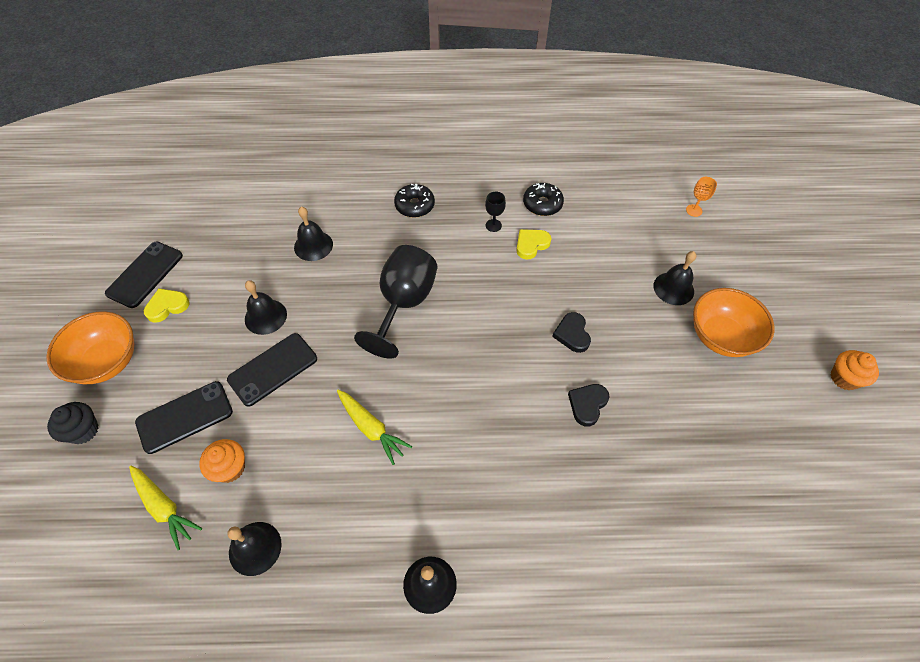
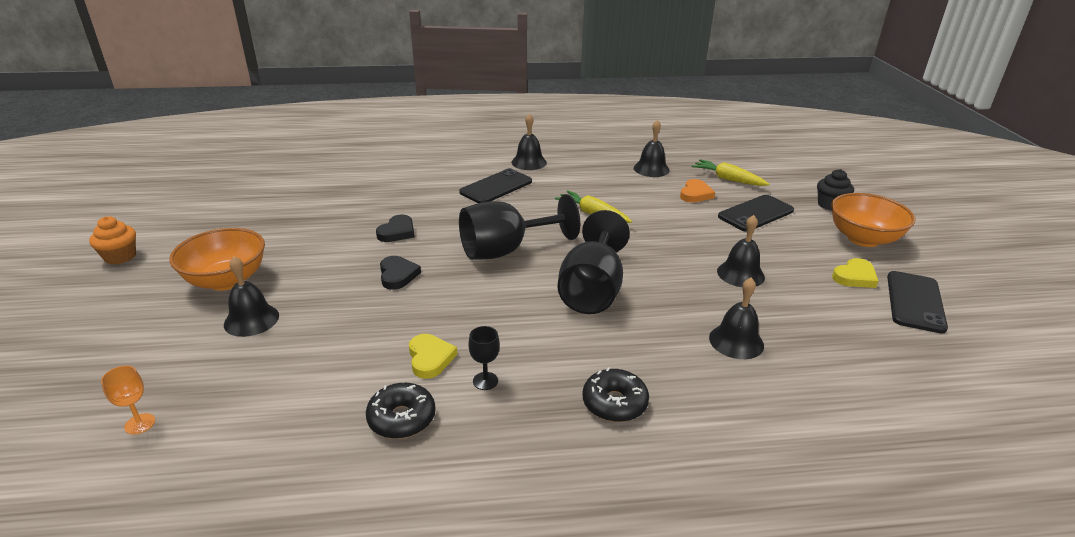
camera: 175 degrees right, 25 degrees down
orange cupcake [199,439,245,483] -> orange heart [680,179,715,202]
black phone [227,333,317,407] -> black phone moved to [459,168,532,203]
yellow heart [516,229,552,259] -> yellow heart turned 60 degrees counterclockwise [409,334,457,379]
none -> black goblet [459,194,580,260]

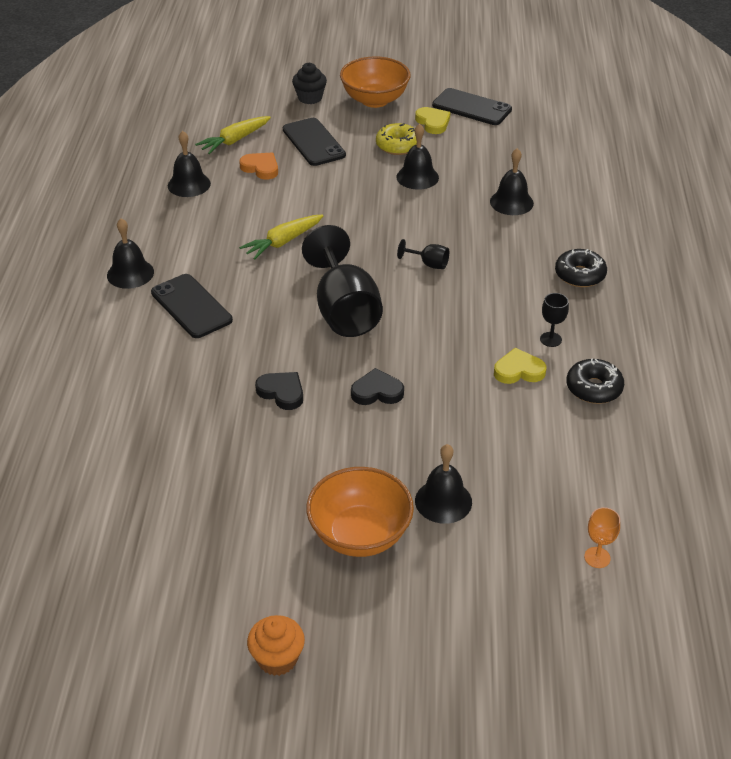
camera: 80 degrees left, 10 degrees up
black goblet [558,210,630,314] -> black goblet [397,239,449,269], size x0.41
none -> yellow donut [376,123,417,155]

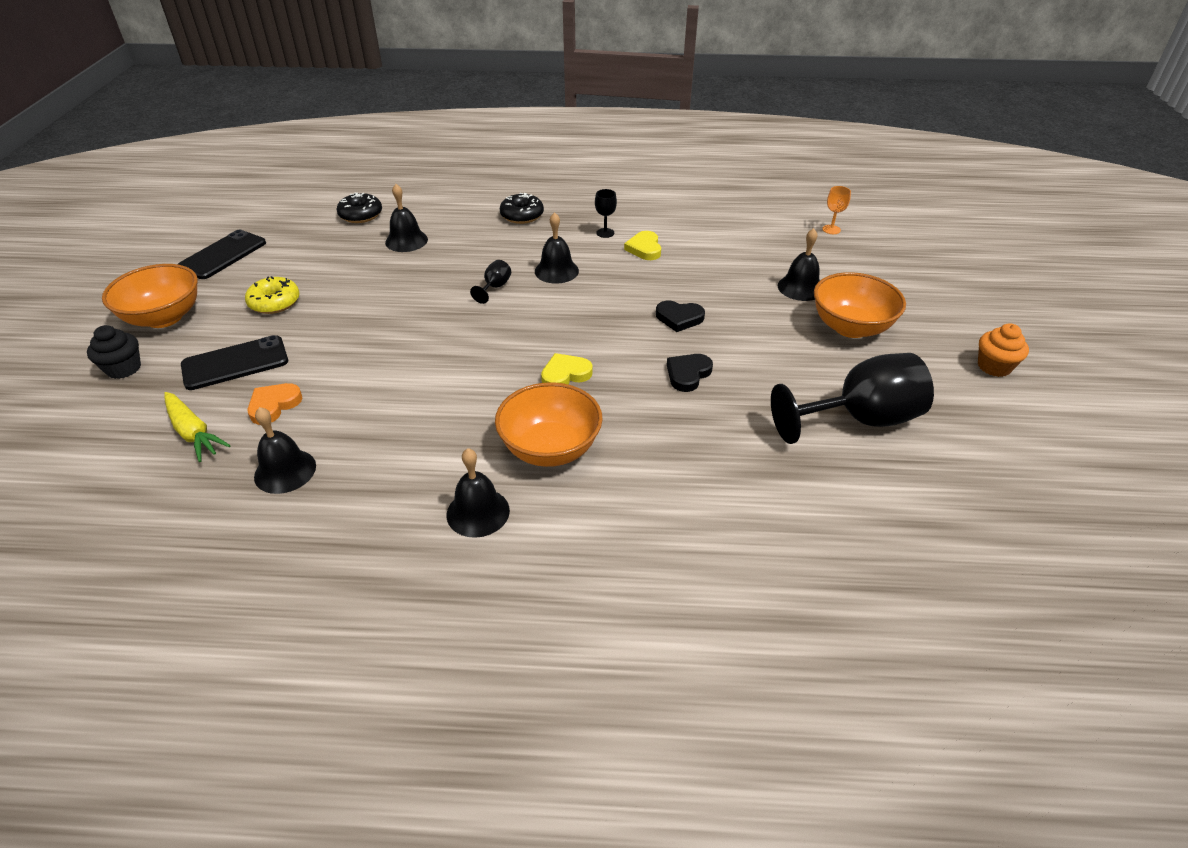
camera: 90 degrees left, 0 degrees up
black phone [151,274,233,338] -> orange bowl [495,382,603,467]
yellow carrot [239,214,323,260] -> none
black goblet [302,225,383,337] -> black goblet moved to [771,353,934,444]
black heart [351,368,404,405] -> black heart turned 75 degrees counterclockwise [656,301,705,332]
black bell [397,124,439,190] -> black bell moved to [535,212,579,283]
yellow heart [415,107,450,134] -> yellow heart moved to [541,353,593,384]
black donut [566,358,624,404] -> black donut moved to [337,193,382,223]

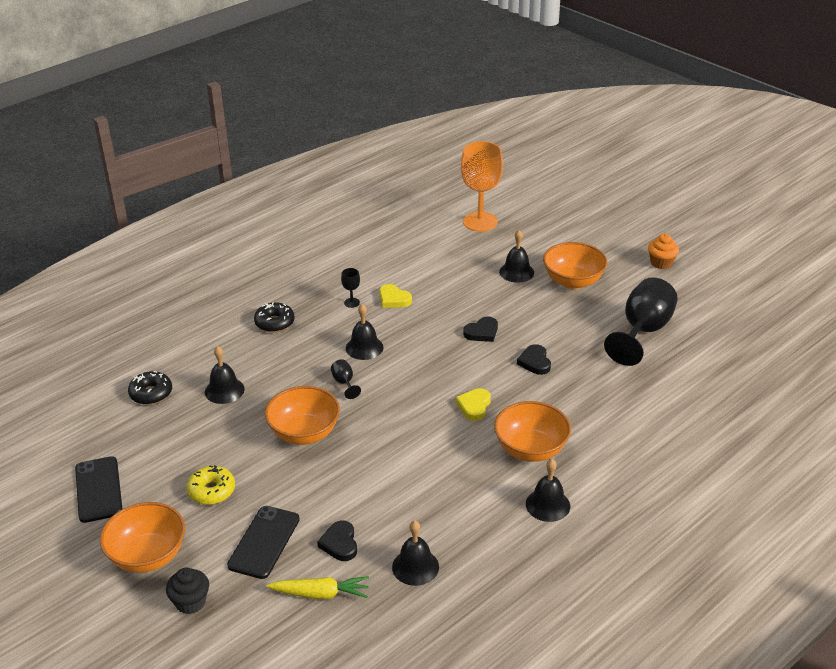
camera: 45 degrees left, 5 degrees down
orange heart [247,383,303,425] -> black heart [317,521,357,561]
orange goblet [822,186,851,234] -> orange goblet [461,141,503,232], size x2.41
none -> orange bowl [265,386,340,445]

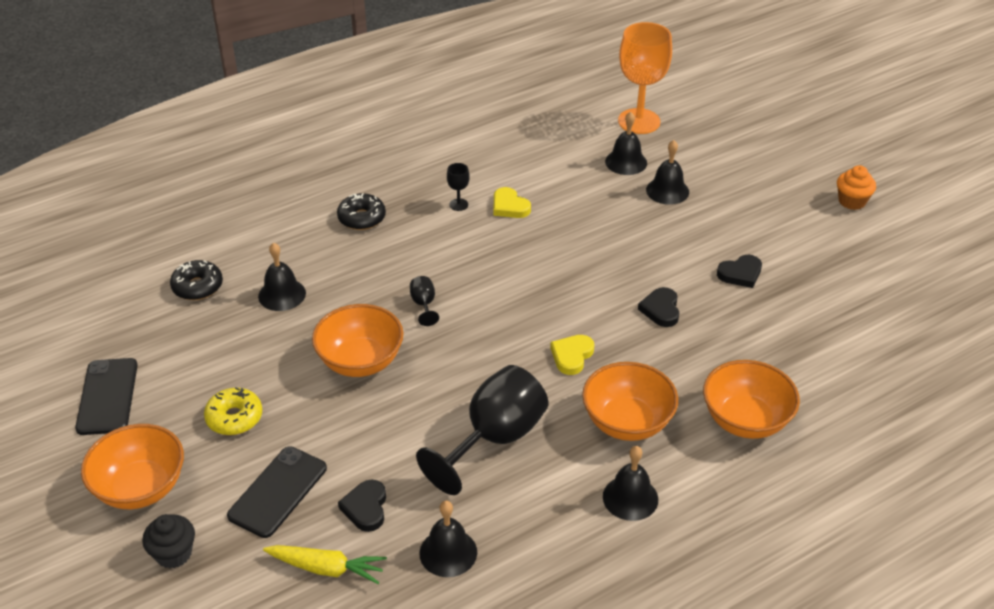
camera: 10 degrees right, 5 degrees up
black bell [346,304,384,360] -> black bell moved to [605,112,647,175]
black heart [463,317,498,342] -> black heart moved to [717,255,762,288]
orange bowl [543,242,607,289] -> orange bowl moved to [703,360,800,439]
black goblet [604,277,678,366] -> black goblet moved to [416,365,548,495]

